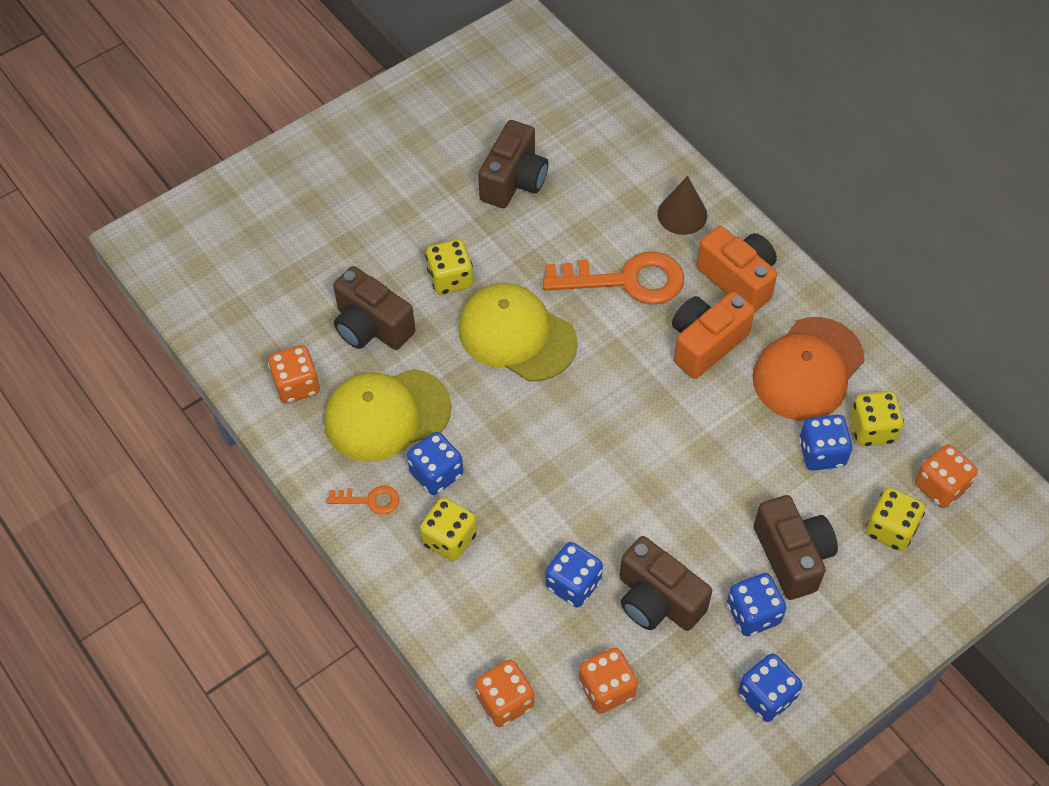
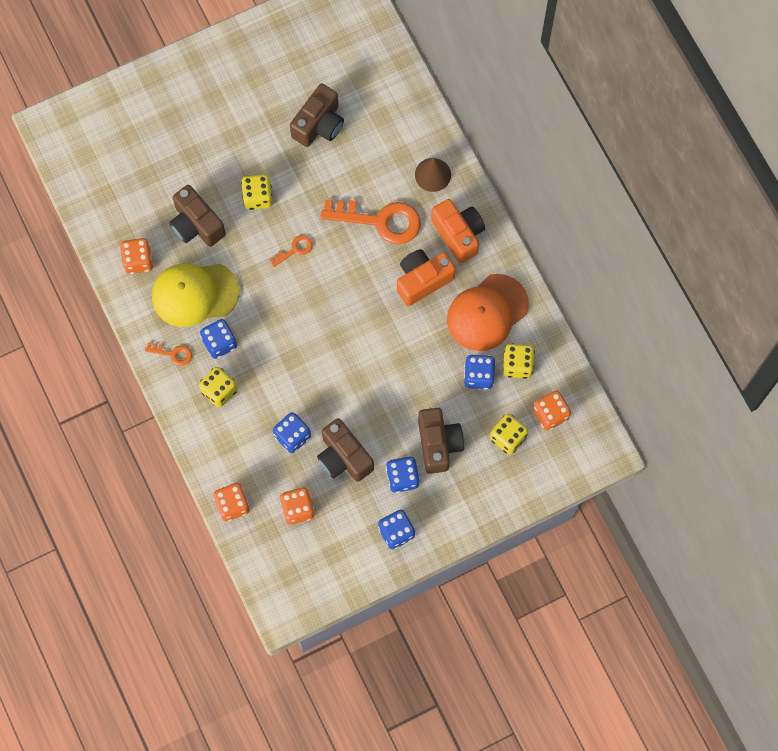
camera: 10 degrees right, 15 degrees up
yellow cap [458,283,578,382] -> orange key [269,235,313,267]

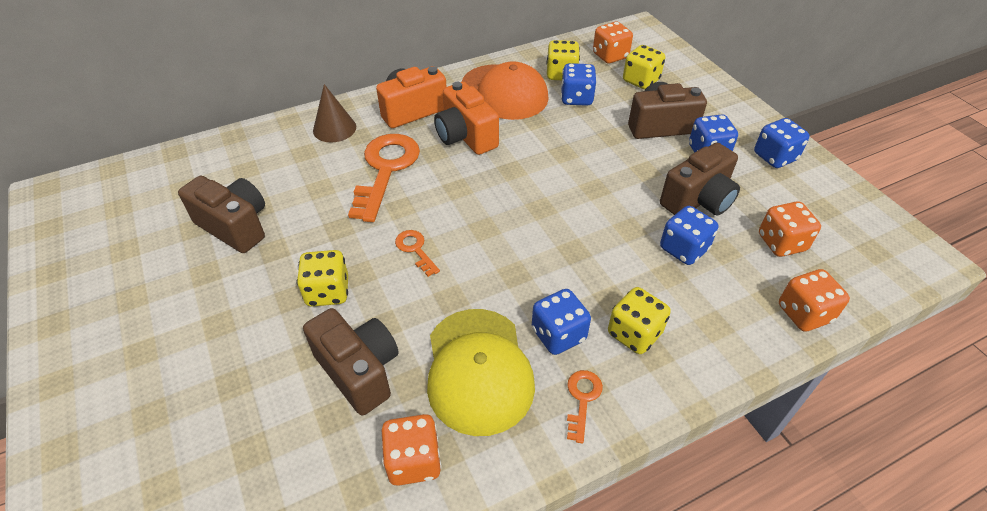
camera: 90 degrees left, 25 degrees down
brown camera [169,185,226,247] -> brown camera turned 90 degrees counterclockwise [303,308,399,415]

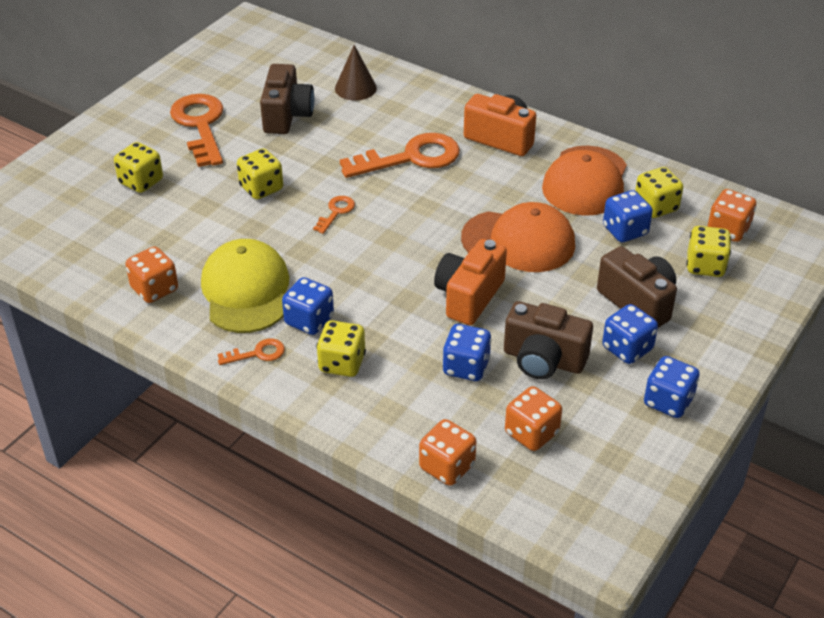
camera: 60 degrees right, 5 degrees down
brown camera [303,308,399,415] -> none
brown cone [313,84,356,142] -> brown cone moved to [335,45,377,101]
yellow cap [427,309,535,436] -> yellow cap turned 120 degrees clockwise [201,239,289,333]
orange camera [434,82,499,155] -> orange camera moved to [434,239,507,325]
none -> yellow dice [114,142,163,193]
none -> orange key [170,94,223,167]
none -> orange cap [461,202,575,272]

